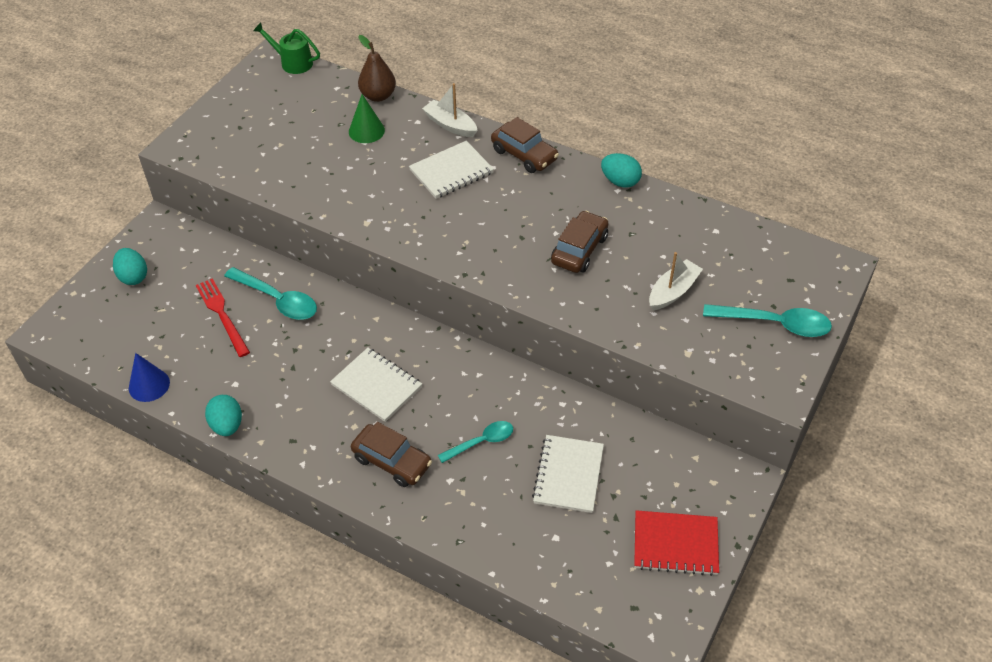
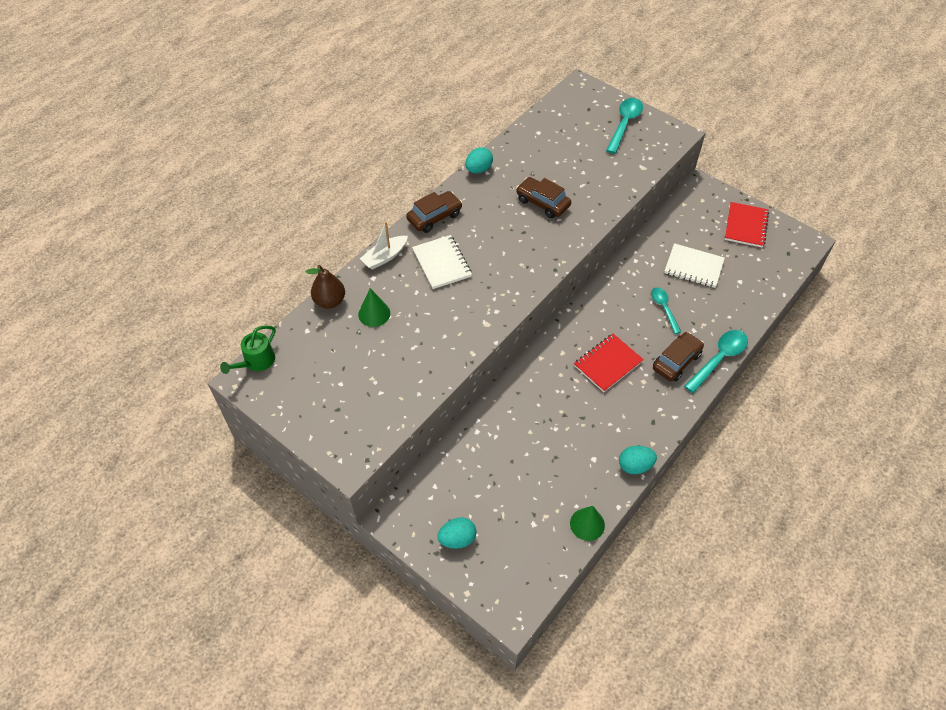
camera: 80 degrees left, 5 degrees up
blue cone [129,353,170,402] -> green cone [570,506,605,541]
red fork [196,278,250,357] -> none
turquoise spoon [224,267,317,320] -> turquoise spoon moved to [684,330,748,393]
white notebook [330,348,422,422] -> red notebook [574,334,644,392]
white boat [649,252,703,310] -> none

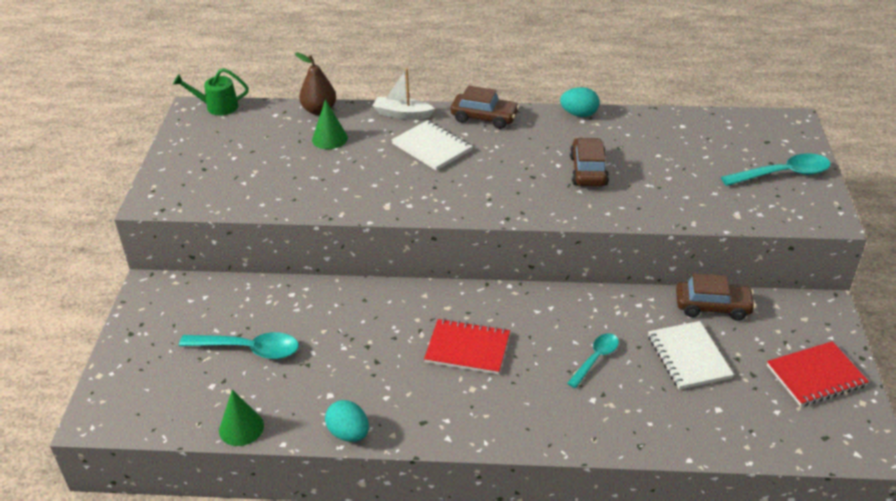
camera: 55 degrees right, 15 degrees down
white notebook [412,235,472,289] -> white notebook turned 75 degrees counterclockwise [392,120,473,171]
turquoise egg [437,518,477,549] -> none
brown car [653,332,704,381] -> brown car moved to [676,273,756,321]
turquoise spoon [684,330,748,393] -> turquoise spoon moved to [179,332,299,359]

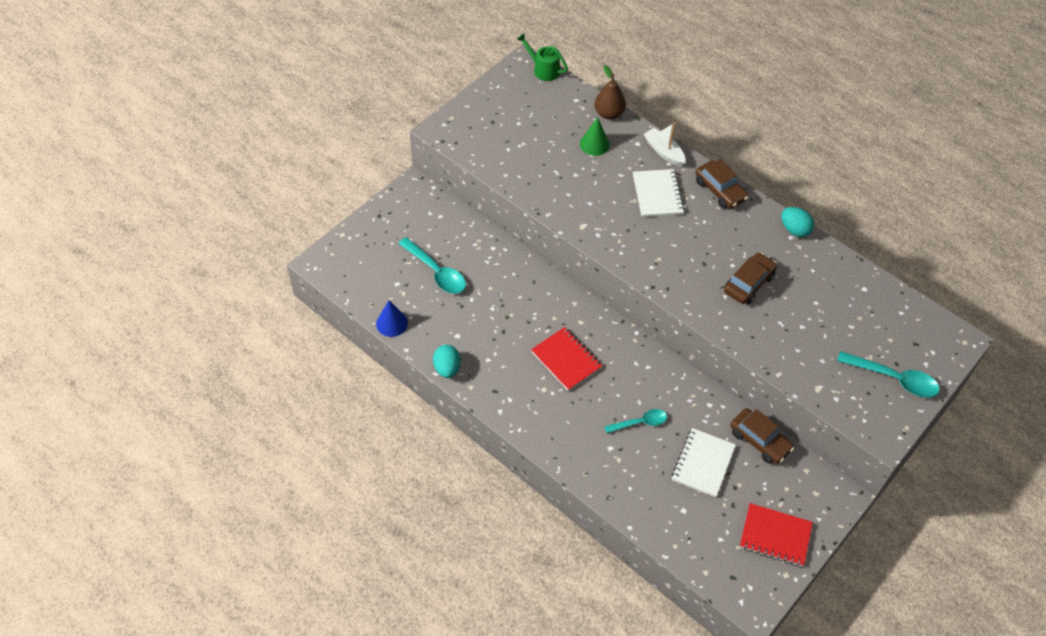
camera: 35 degrees right, 15 degrees up
green cone [219,390,264,446] -> blue cone [376,300,408,337]

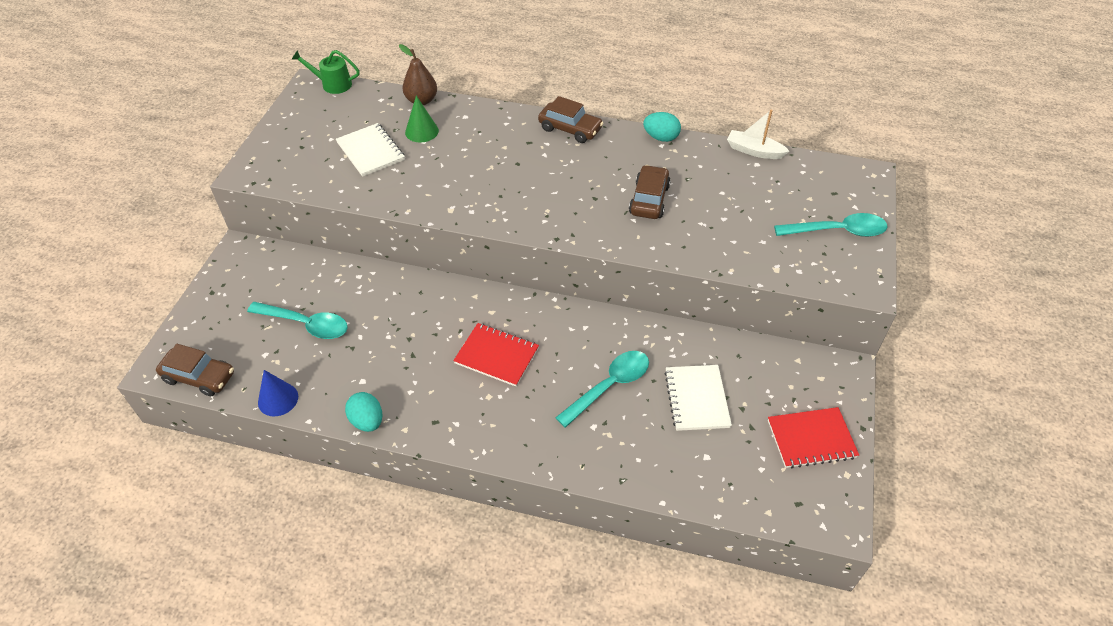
camera: 25 degrees left, 5 degrees down
turquoise spoon [604,409,667,433] -> turquoise spoon [555,351,649,428], size x1.55
white notebook [633,169,685,217] -> white notebook moved to [336,123,405,177]
white boat [644,123,686,166] -> white boat moved to [727,110,790,159]
brown car [730,408,794,464] -> brown car moved to [156,344,234,396]

